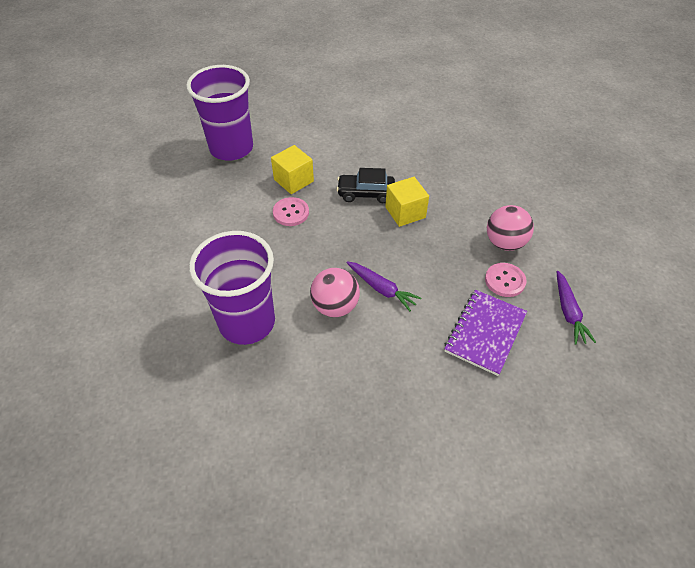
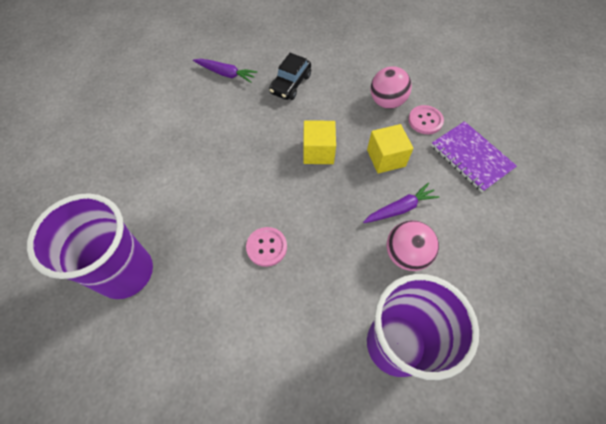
camera: 65 degrees left, 10 degrees up
yellow cube [271,145,314,194] -> yellow cube moved to [367,124,414,174]
black car [337,168,395,203] -> black car moved to [269,53,311,100]
purple carrot [556,271,596,345] -> purple carrot moved to [193,59,257,83]

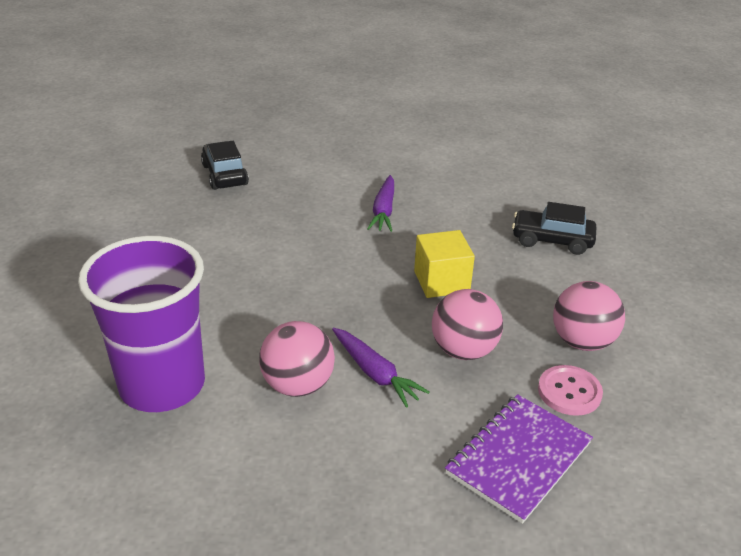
camera: 75 degrees right, 25 degrees down
purple cup [27,193,153,299] -> black car [201,141,249,190]
purple carrot [193,59,257,83] -> purple carrot moved to [367,175,394,232]
pink button [246,227,287,267] -> none
yellow cube [367,124,414,174] -> pink ball [432,289,503,360]

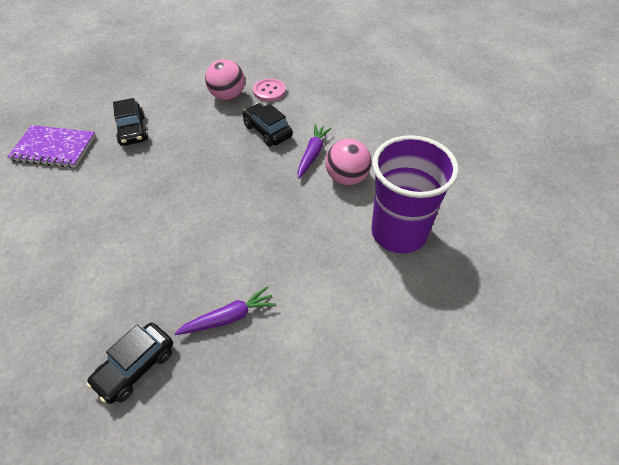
camera: 120 degrees left, 15 degrees up
purple carrot [367,175,394,232] -> purple carrot moved to [174,286,276,335]
yellow cube [414,230,475,298] -> none
pink ball [432,289,503,360] -> black car [242,103,293,147]
purple notebook [445,394,593,524] -> purple notebook moved to [7,125,96,168]

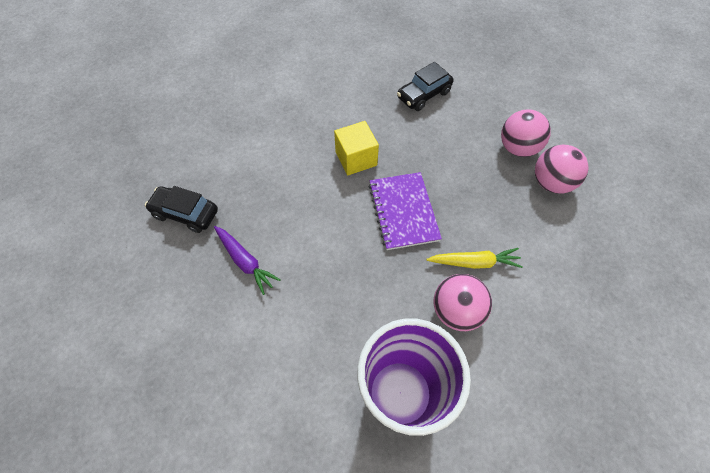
camera: 70 degrees right, 10 degrees up
purple notebook [7,125,96,168] -> purple notebook moved to [369,172,442,250]
black car [242,103,293,147] -> none
pink button [253,78,286,102] -> pink ball [535,145,588,194]
purple carrot [297,124,332,179] -> yellow carrot [426,248,523,269]
none -> yellow cube [334,121,379,175]

